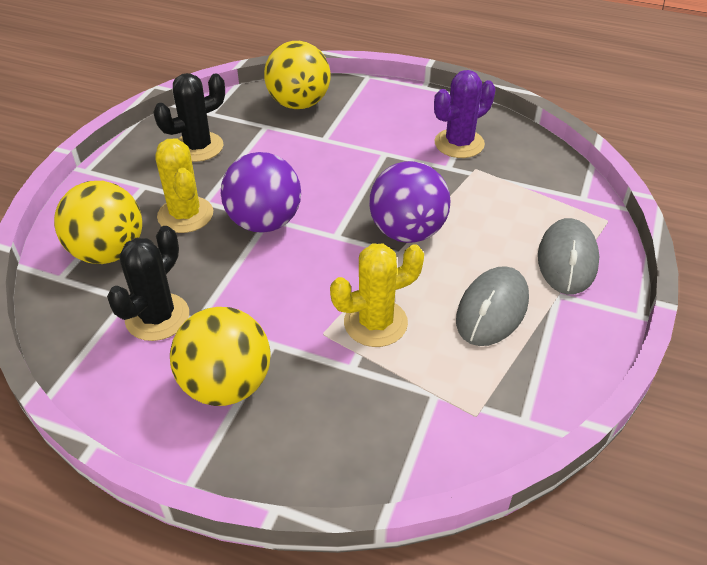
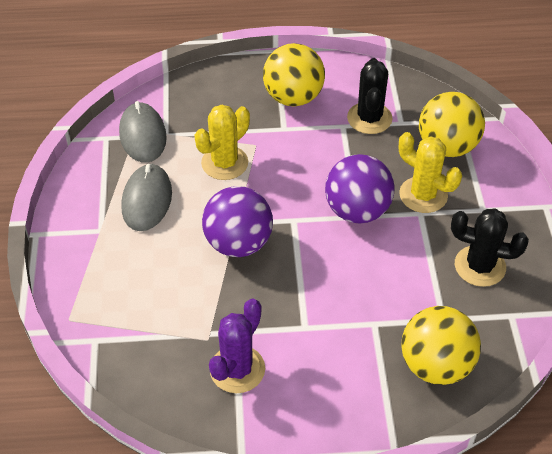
camera: 155 degrees right, 5 degrees up
black cactus [153,73,225,162] -> black cactus turned 75 degrees clockwise [451,208,529,287]
grey mouse [538,218,599,294] -> grey mouse moved to [119,101,167,163]

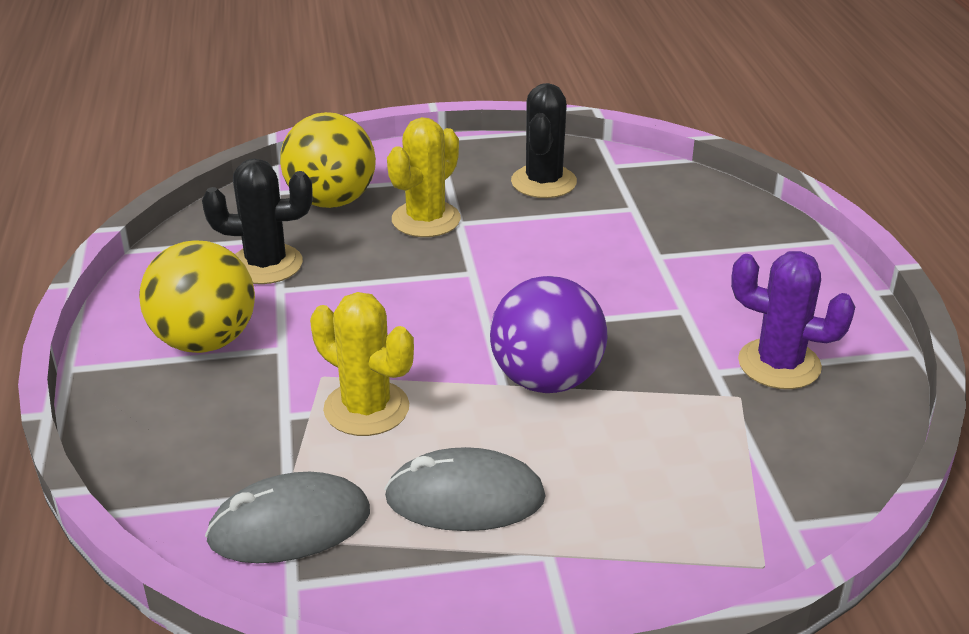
camera: 95 degrees left, 15 degrees down
purple ball [325,154,395,224] -> none
yellow ball [401,306,481,385] -> none

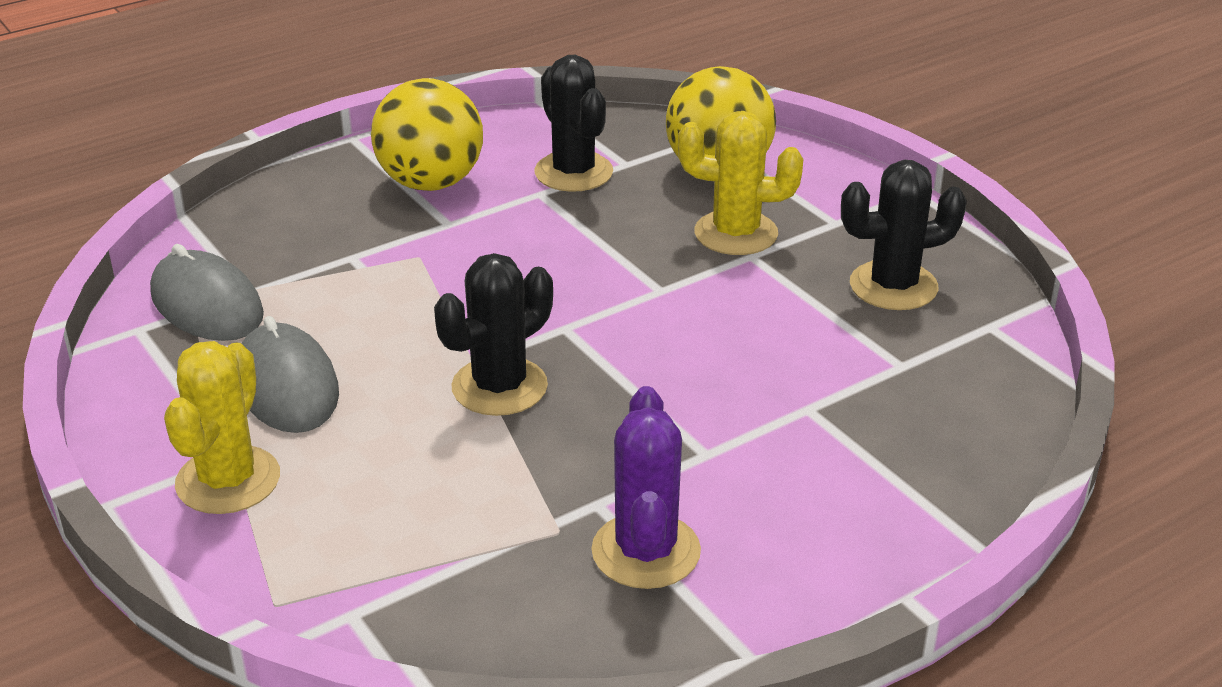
camera: 65 degrees right, 0 degrees up
yellow cactus [310,292,414,436] -> yellow cactus moved to [164,341,280,514]
purple ball [490,276,607,393] -> black cactus [434,253,553,416]

